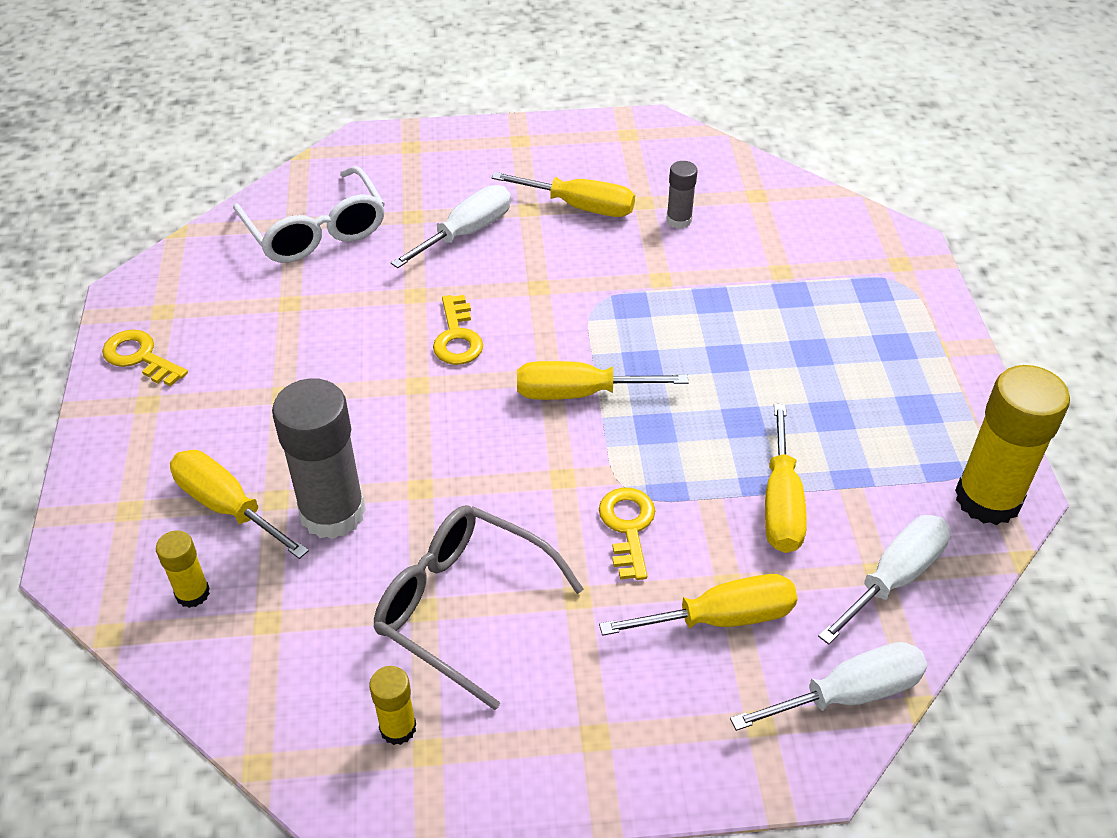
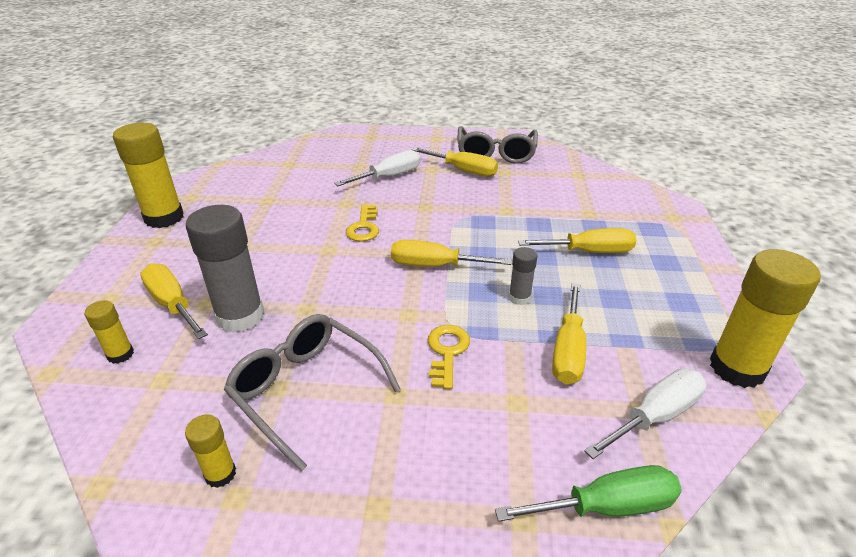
camera: 10 degrees right, 10 degrees down
yellow key [102,330,188,387] -> yellow glue stick [113,123,184,228]
white glasses [233,166,385,263] -> none
yellow screwdriver [599,574,797,636] -> yellow screwdriver moved to [518,228,637,253]
grey glue stick [666,161,697,229] -> grey glue stick moved to [509,247,537,305]
white screwdriver [730,642,928,731] -> green screwdriver [495,465,682,522]
none -> grey glasses [457,126,538,164]

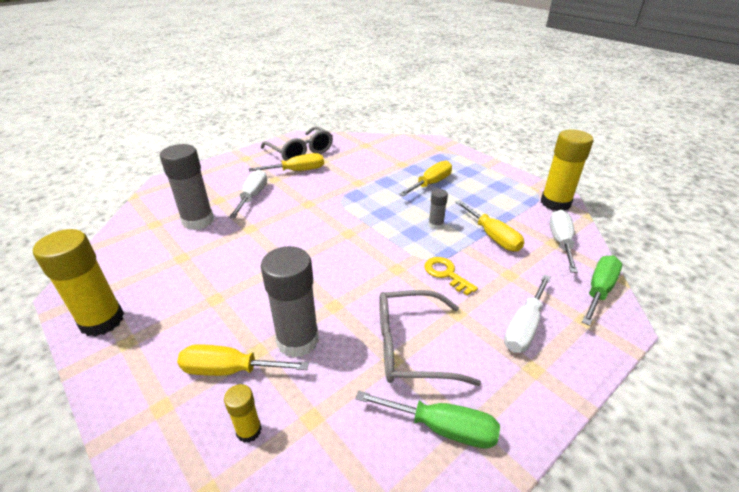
camera: 45 degrees left, 0 degrees up
yellow glue stick [185,414,236,488] -> green screwdriver [356,391,500,449]
yellow key [346,205,379,242] -> none
yellow screwdriver [391,240,512,267] -> none
none -> grey glue stick [160,144,214,230]
none -> white screwdriver [504,275,551,353]

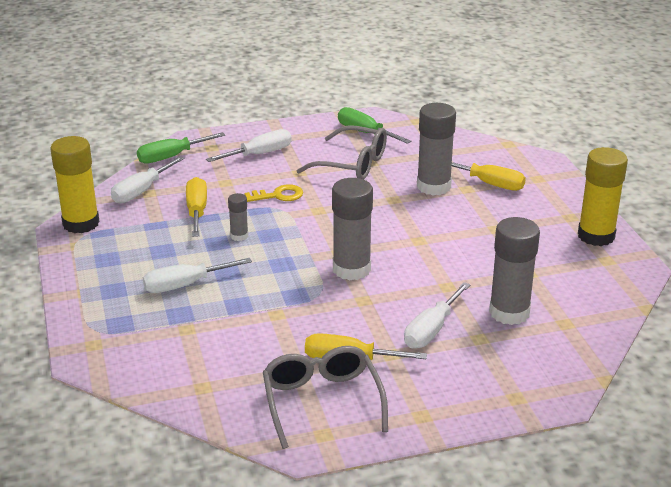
camera: 155 degrees left, 5 degrees down
yellow glue stick [224,384,262,443] -> none
yellow screwdriver [399,161,452,196] -> white screwdriver [143,258,252,293]
yellow key [424,257,478,296] -> yellow key turned 90 degrees counterclockwise [244,184,303,202]
none -> grey glue stick [332,178,373,280]

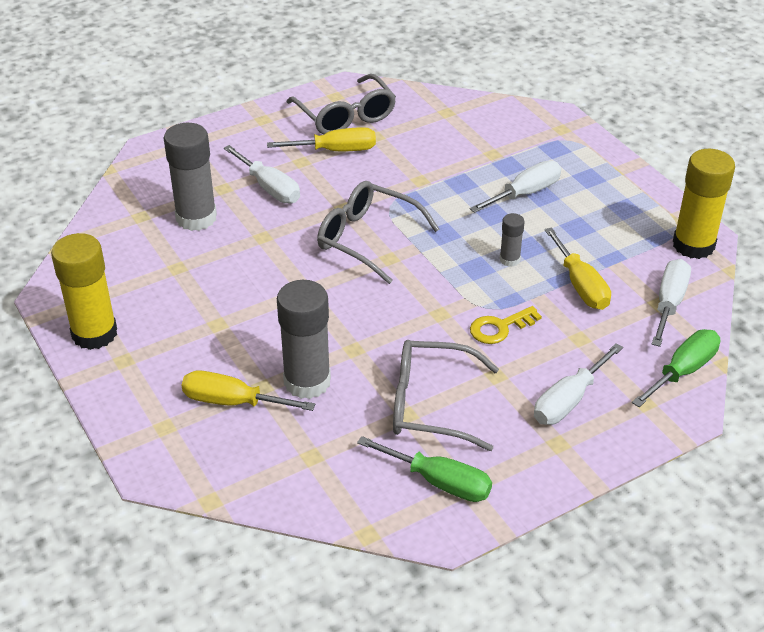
camera: 165 degrees right, 10 degrees up
grey glue stick [332,178,373,280] -> grey glasses [317,181,440,284]
white screwdriver [404,282,470,349] -> white screwdriver turned 120 degrees clockwise [224,145,300,204]

